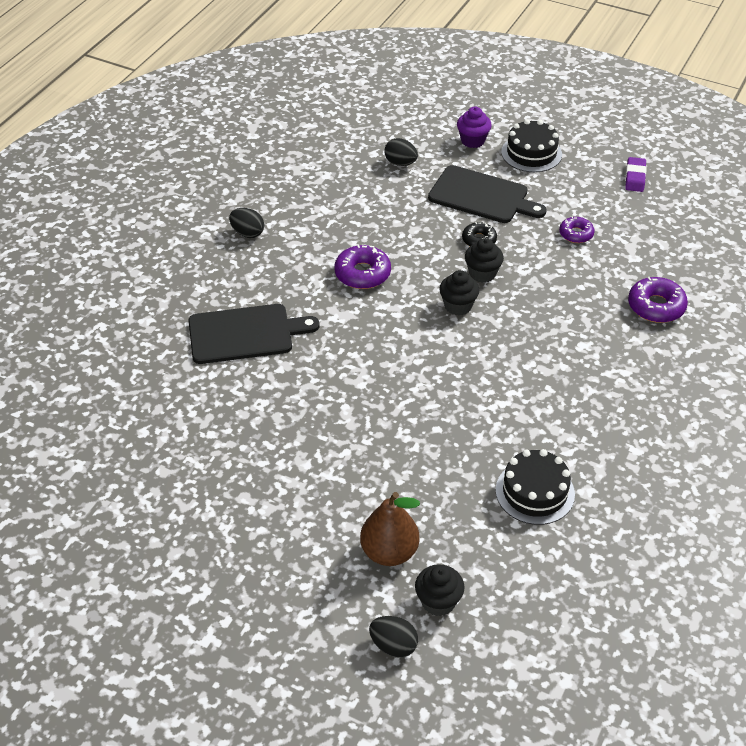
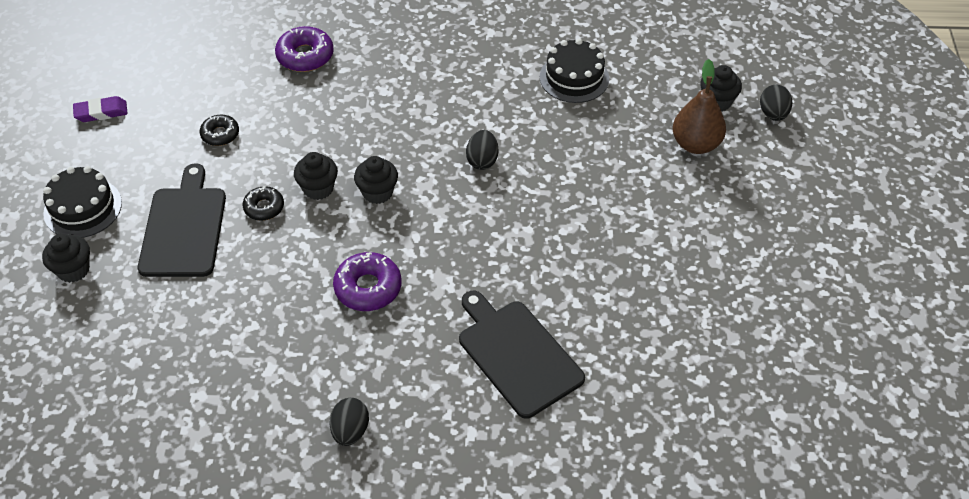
camera: 115 degrees left, 5 degrees up
black egg [384,138,418,166] -> black egg moved to [466,130,498,170]
purple cupcake [457,107,492,148] -> black cupcake [42,233,90,283]
purple donut [559,216,595,243] -> black donut [200,115,239,146]

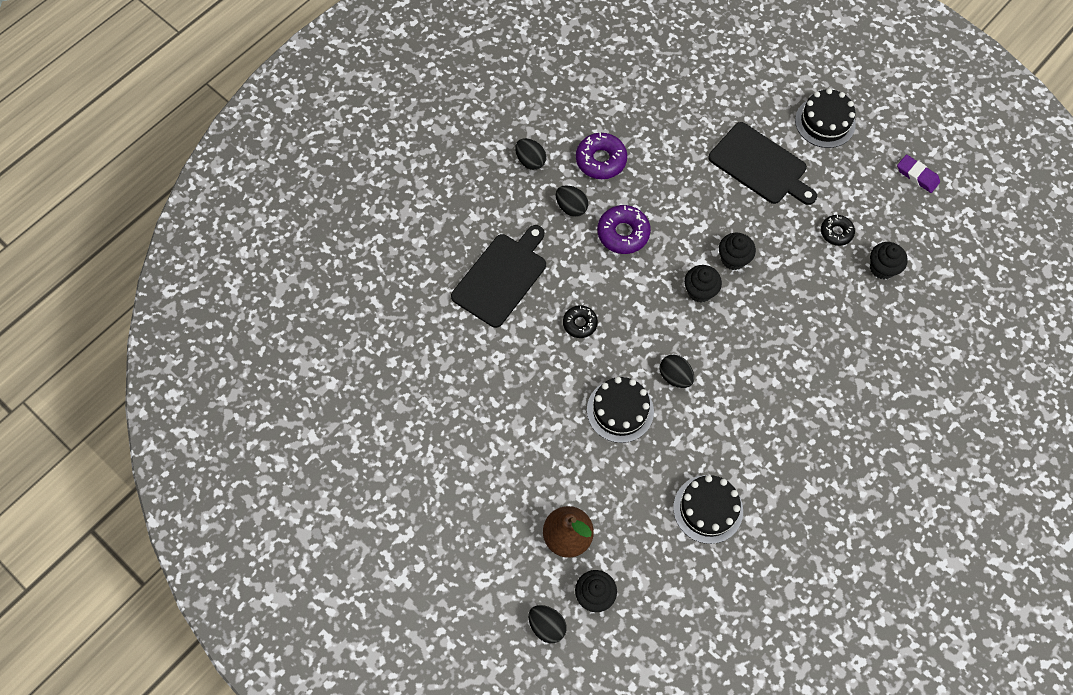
camera: 130 degrees right, 15 degrees up
black cupcake [42,233,90,283] -> black cupcake moved to [870,242,908,279]
purple eraser [73,96,128,122] -> purple eraser turned 75 degrees counterclockwise [897,154,940,193]
black donut [242,186,284,221] -> black donut moved to [563,305,598,338]
purple donut [275,26,334,72] -> purple donut moved to [576,133,627,179]
black cutting board [459,291,585,419] -> black cutting board turned 60 degrees counterclockwise [451,225,546,328]
none -> black egg [556,185,588,217]
none -> black cake [587,377,654,443]

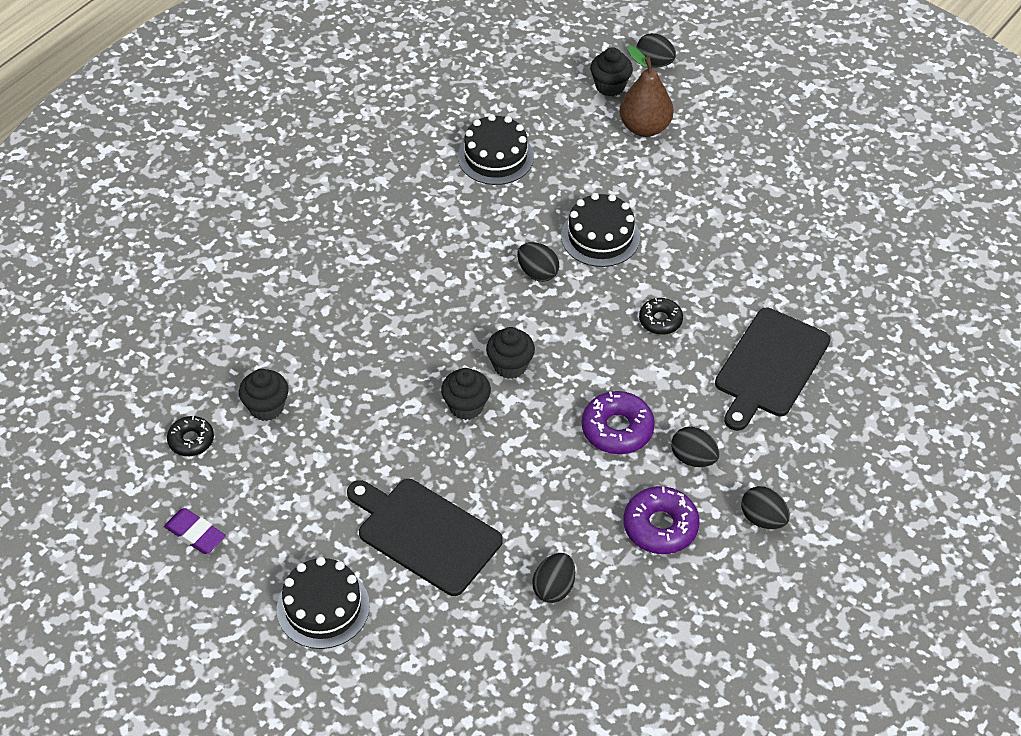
camera: 175 degrees right, 15 degrees down
black donut [821,215,855,246] -> black donut moved to [167,416,214,456]
none -> black egg [532,553,575,603]

